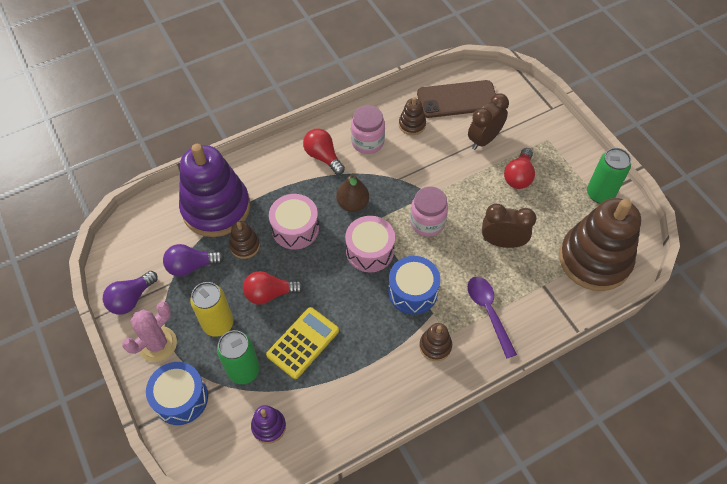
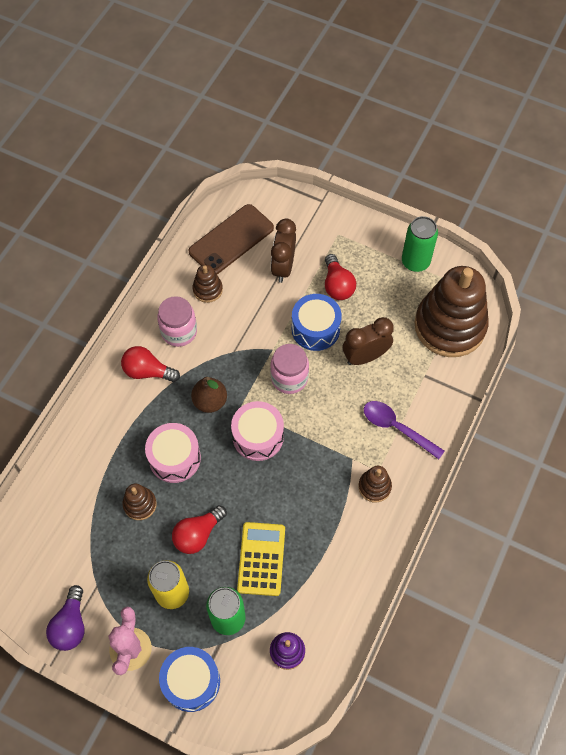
camera: 35 degrees left, 5 degrees up
purple light bulb [163,244,224,277] -> none
purple stacking toy [179,144,250,237] -> none
blue drum [388,256,440,315] -> blue drum moved to [292,294,342,351]

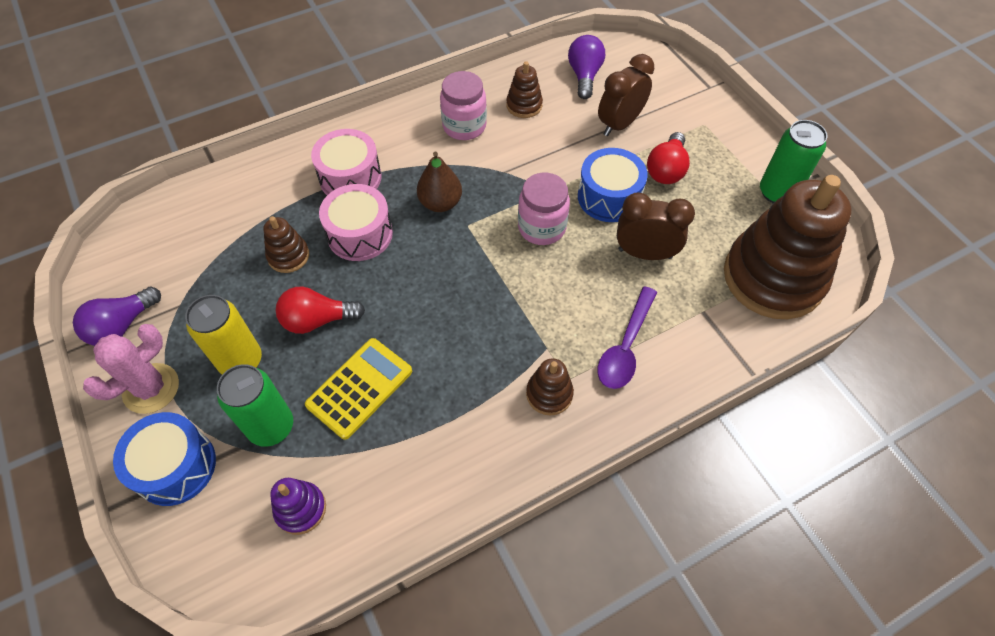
camera: 35 degrees right, 5 degrees down
red light bulb [121,346,180,382] -> none
brown phone [188,204,274,274] -> purple light bulb [568,35,605,99]
pink drum [231,401,284,461] -> pink drum moved to [311,129,382,195]
purple spoon [364,401,444,459] -> purple spoon turned 135 degrees counterclockwise [598,286,657,389]

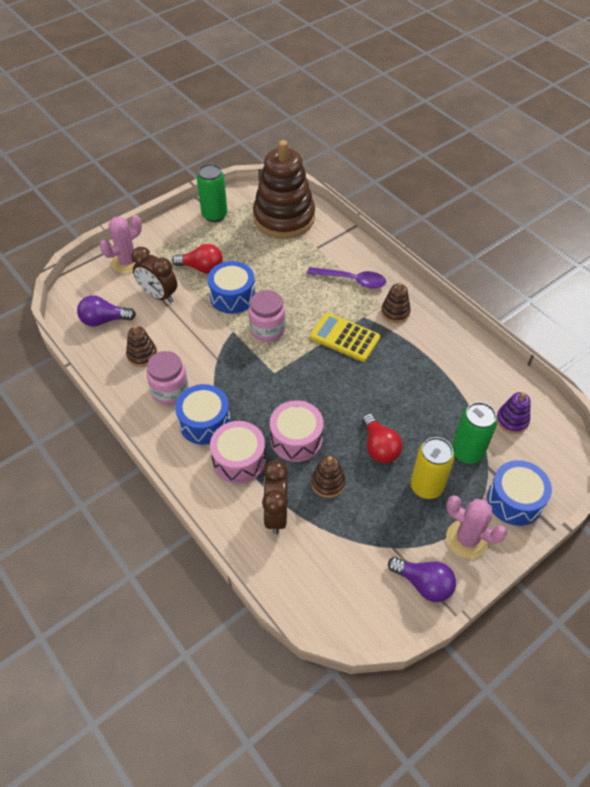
camera: 100 degrees left, 5 degrees down
yellow calculator [305,338,412,440] -> yellow calculator moved to [310,313,380,362]
brown pear [417,152,462,212] -> none
brown clock [617,192,695,260] -> brown clock moved to [262,460,288,534]
none -> pink cactus [100,215,142,273]
none -> blue drum [175,384,231,445]

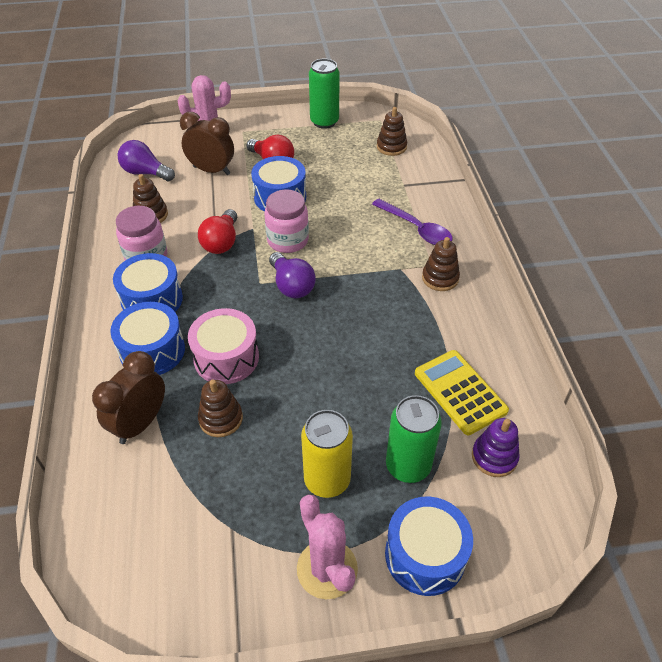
camera: 30 degrees right, 5 degrees down
brown clock [131,247,177,303] -> brown clock turned 135 degrees clockwise [180,112,234,175]
pink drum [210,421,266,484] -> blue drum [110,302,185,375]
brown stacking toy [253,140,315,239] -> brown stacking toy [377,107,407,156], size x0.43
yellow calculator [310,313,380,362] -> yellow calculator moved to [415,350,509,435]
red light bulb [362,413,403,463] -> red light bulb moved to [198,209,237,254]
purple light bulb [388,557,456,602] -> purple light bulb moved to [269,252,316,299]

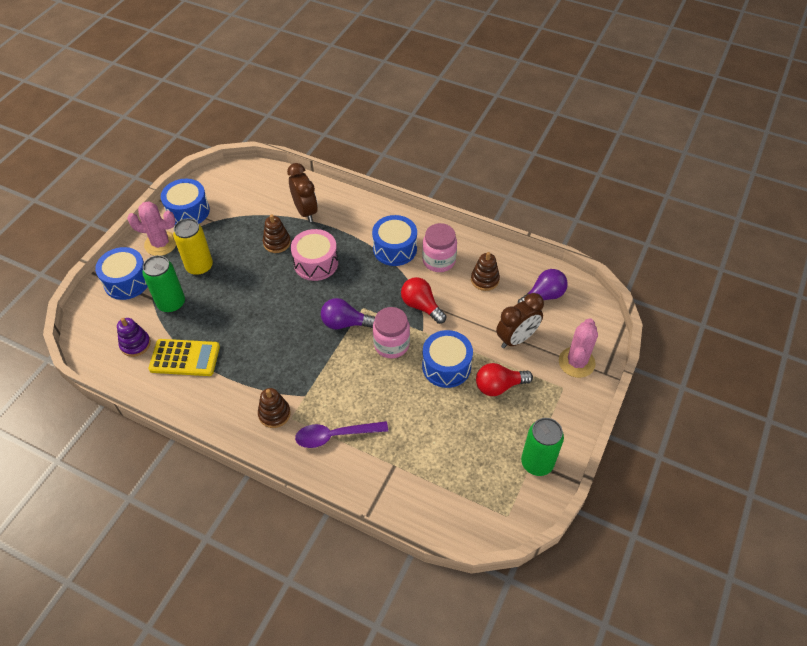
camera: 125 degrees right, 5 degrees up
blue drum [110,302,185,375] -> blue drum moved to [161,179,210,224]
brown stacking toy [377,107,407,156] -> none

